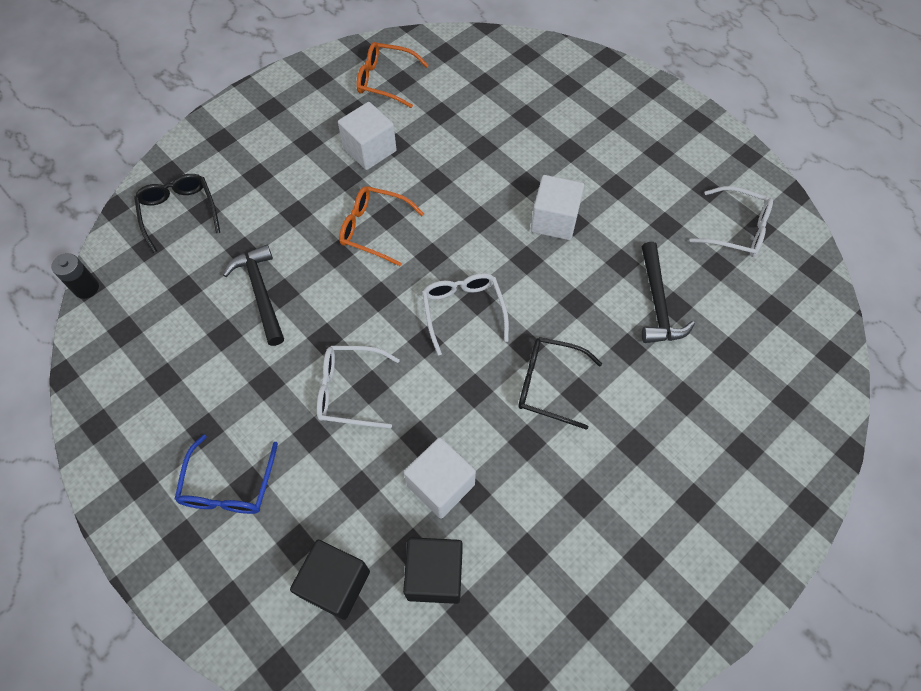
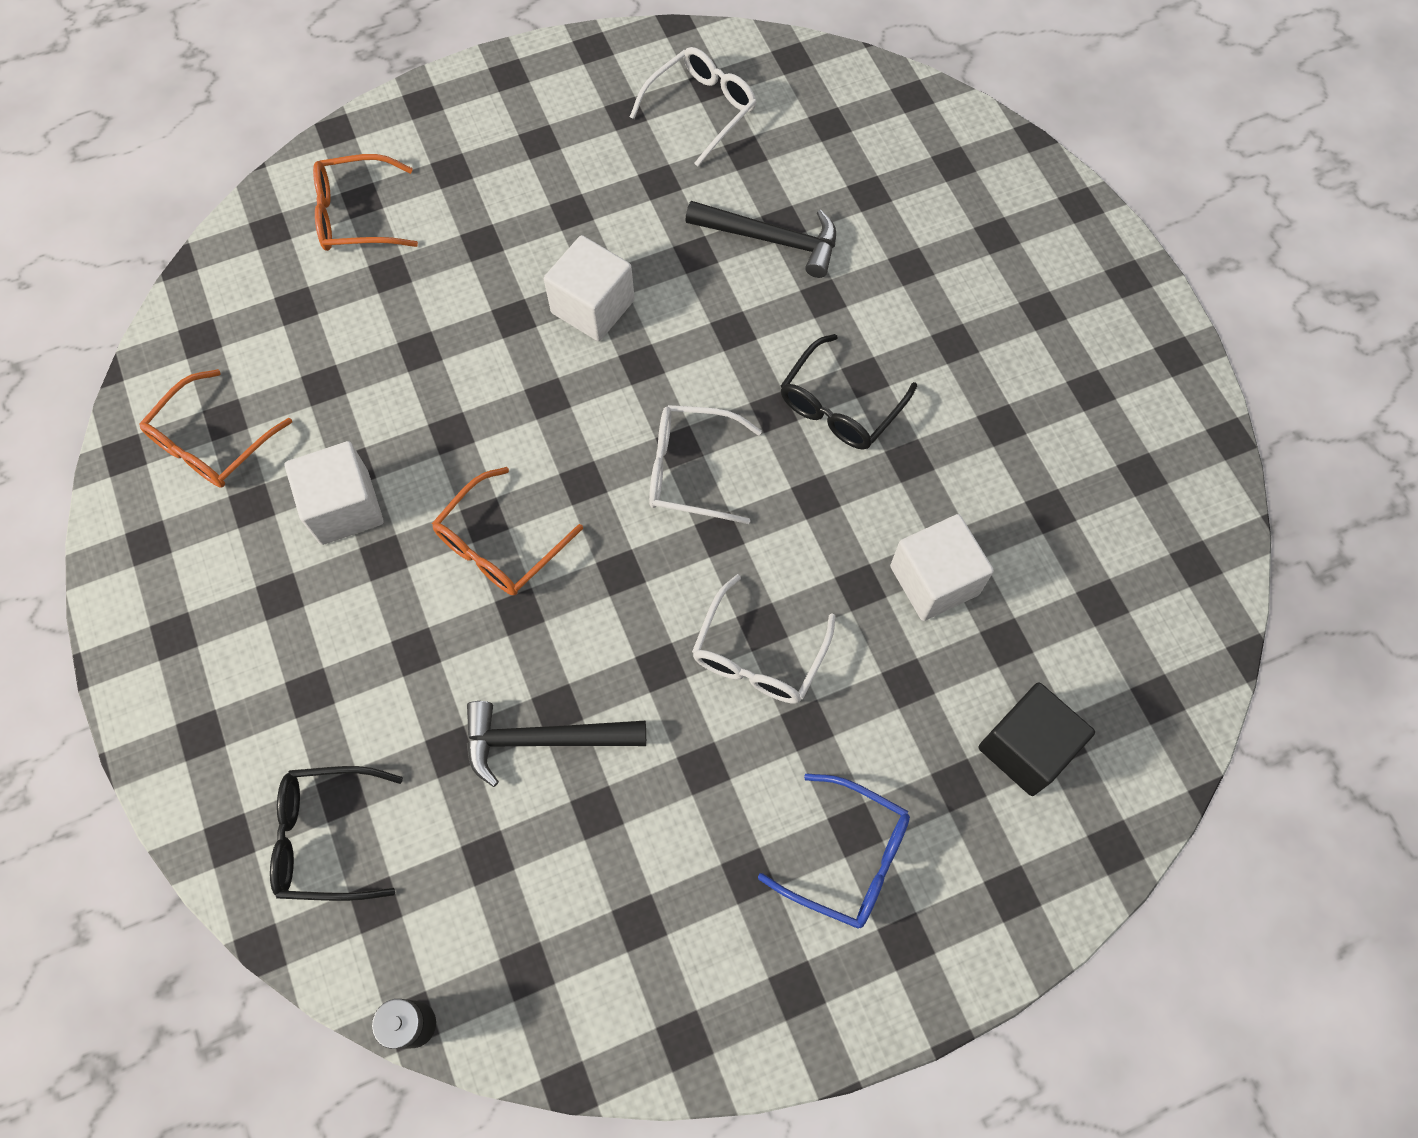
camera: 70 degrees left, 5 degrees up
black cube [403,537,463,604] -> none
none -> orange glasses [313,154,418,251]

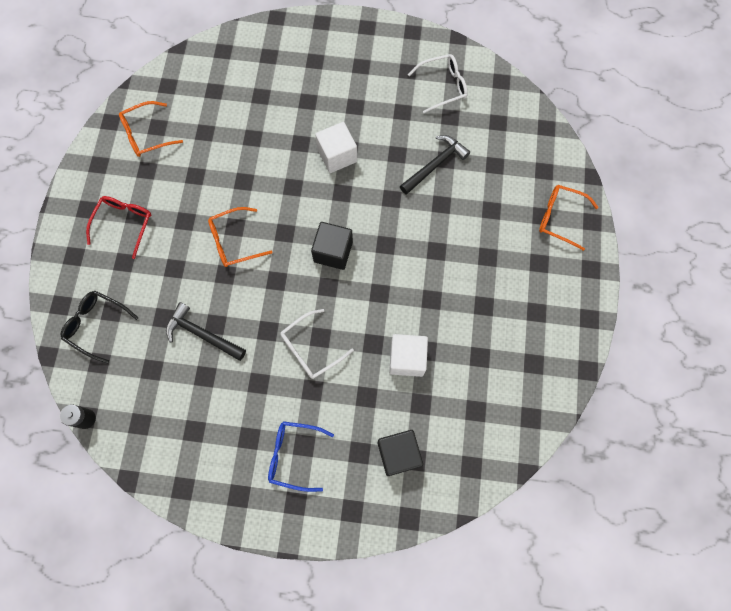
camera: 30 degrees right, 5 degrees up
white cube [285,441,383,545] -> none
orange glasses [313,154,418,251] -> orange glasses moved to [539,185,598,251]
white glasses [649,405,762,524] -> black cube [311,222,353,270]
black hammer [685,201,836,278] -> black hammer turned 90 degrees counterclockwise [400,135,470,195]
blue glasses [758,774,910,929] -> blue glasses turned 135 degrees clockwise [268,421,334,492]
black glasses [781,334,917,449] -> none
none -> red glasses [86,196,151,259]

